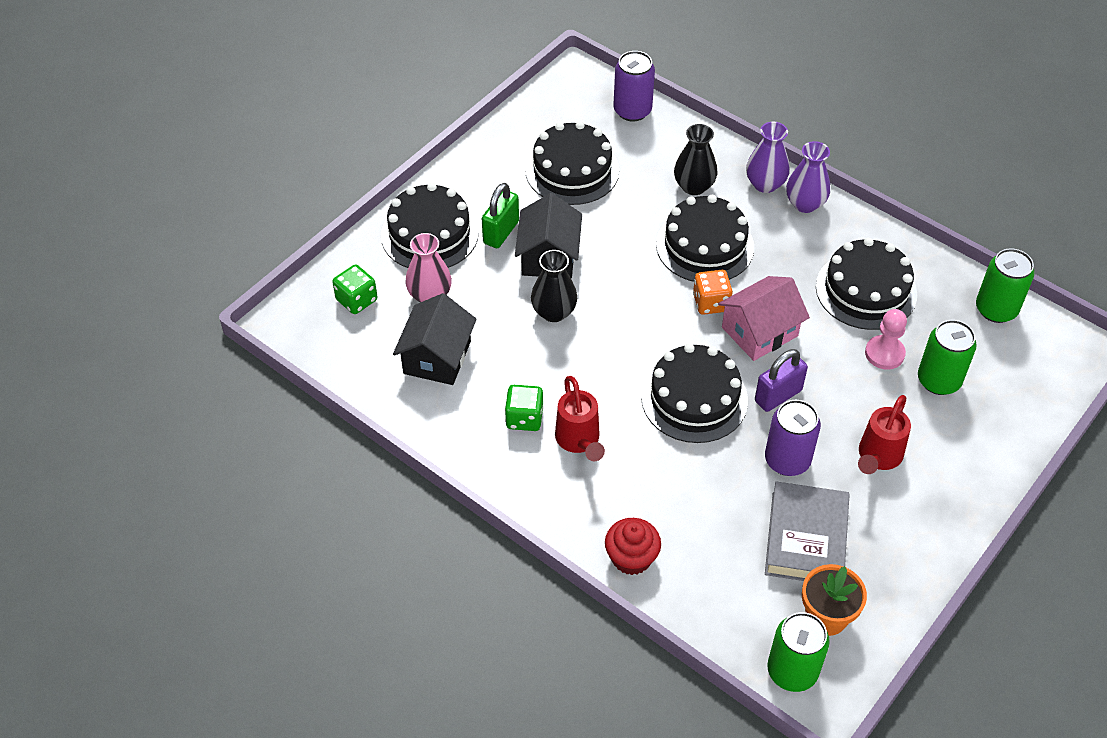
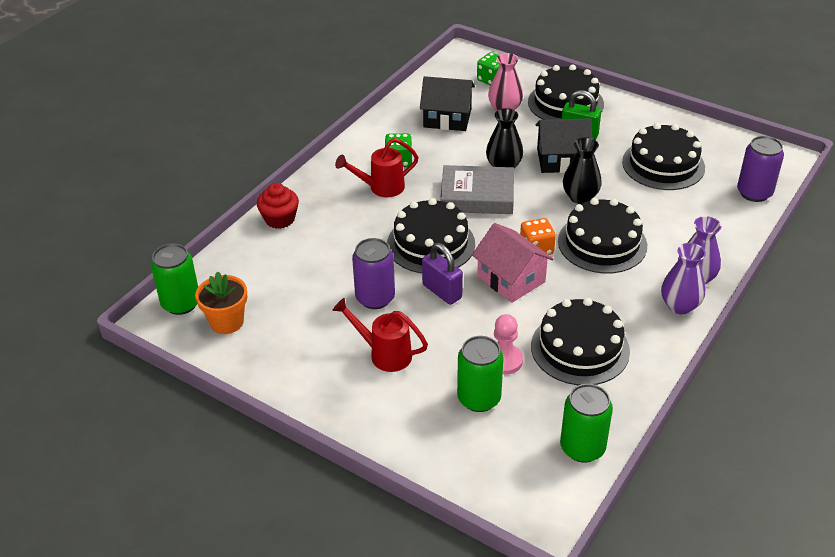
camera: 85 degrees right, 10 degrees down
black vase [674,124,717,195] -> black vase moved to [563,137,602,204]
grey book [765,481,850,581] -> grey book moved to [440,165,514,214]

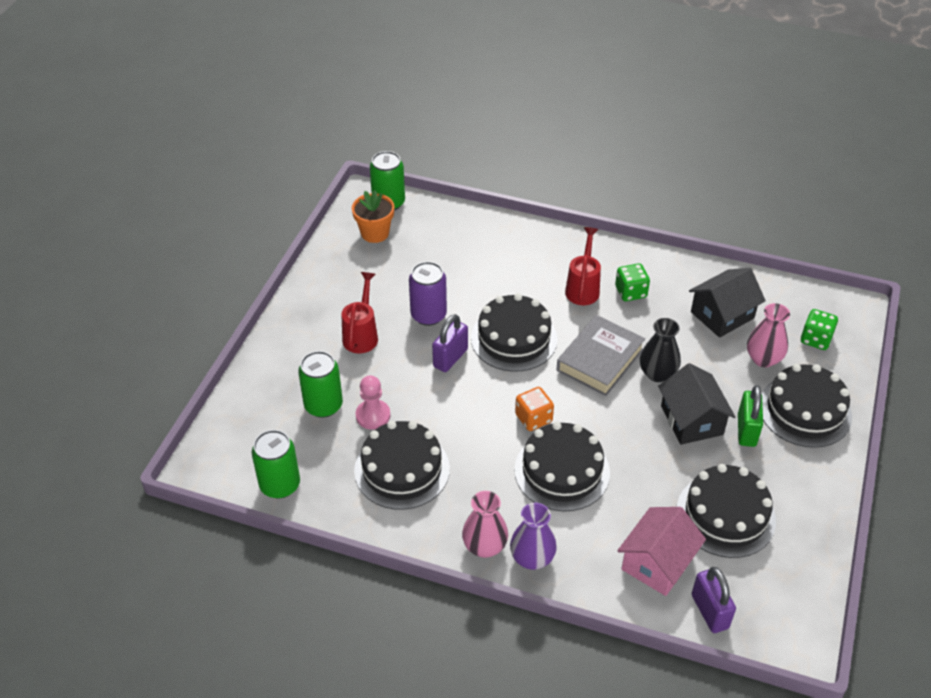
camera: 75 degrees right, 5 degrees up
red cupcake [257,183,299,229] -> none
red watering can [335,138,419,197] -> red watering can turned 45 degrees clockwise [565,227,601,305]
black house [420,76,475,131] -> black house turned 60 degrees clockwise [689,268,766,338]
grey book [440,165,514,214] -> grey book turned 45 degrees clockwise [556,315,645,396]
pink house [472,223,554,303] -> pink house moved to [617,507,706,596]
black vase [563,137,602,204] -> none
purple vase [661,243,706,314] -> pink vase [462,491,508,558]
purple can [737,136,784,202] -> purple padlock [692,567,736,633]

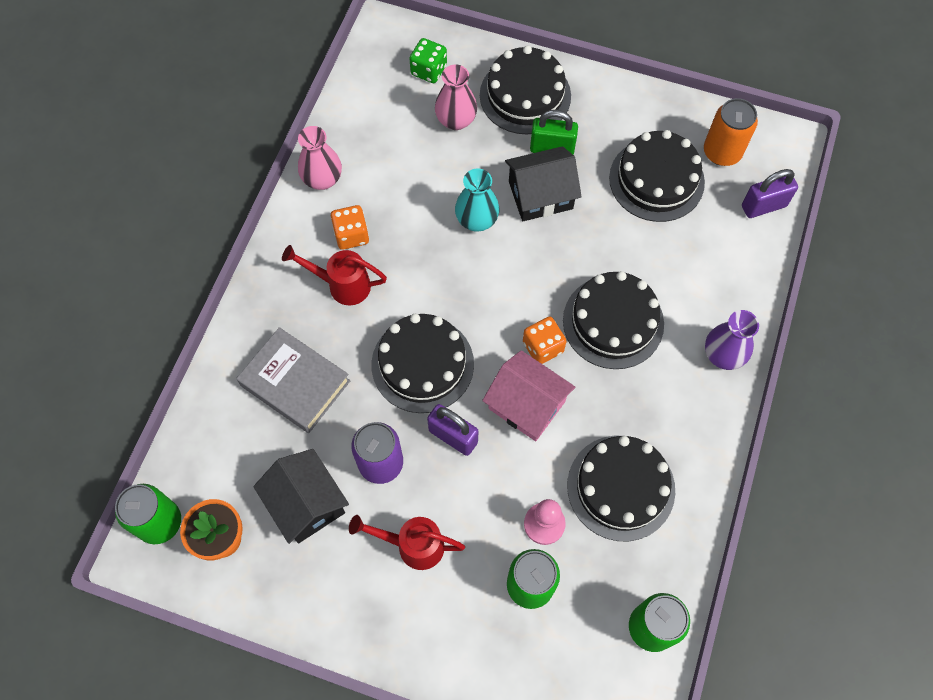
camera: 90 degrees left, 20 degrees up
pink vase [462,491,508,558] -> pink vase moved to [298,126,342,190]
grey book [556,315,645,396] -> grey book moved to [236,327,350,433]
green dice [615,263,650,301] -> orange dice [331,205,369,250]
pink house [617,507,706,596] -> pink house moved to [482,350,575,441]
black vase [640,318,681,382] -> turquoise vase [455,169,499,232]
black house [689,268,766,338] -> black house moved to [253,449,349,544]
none -> orange can [704,98,758,166]

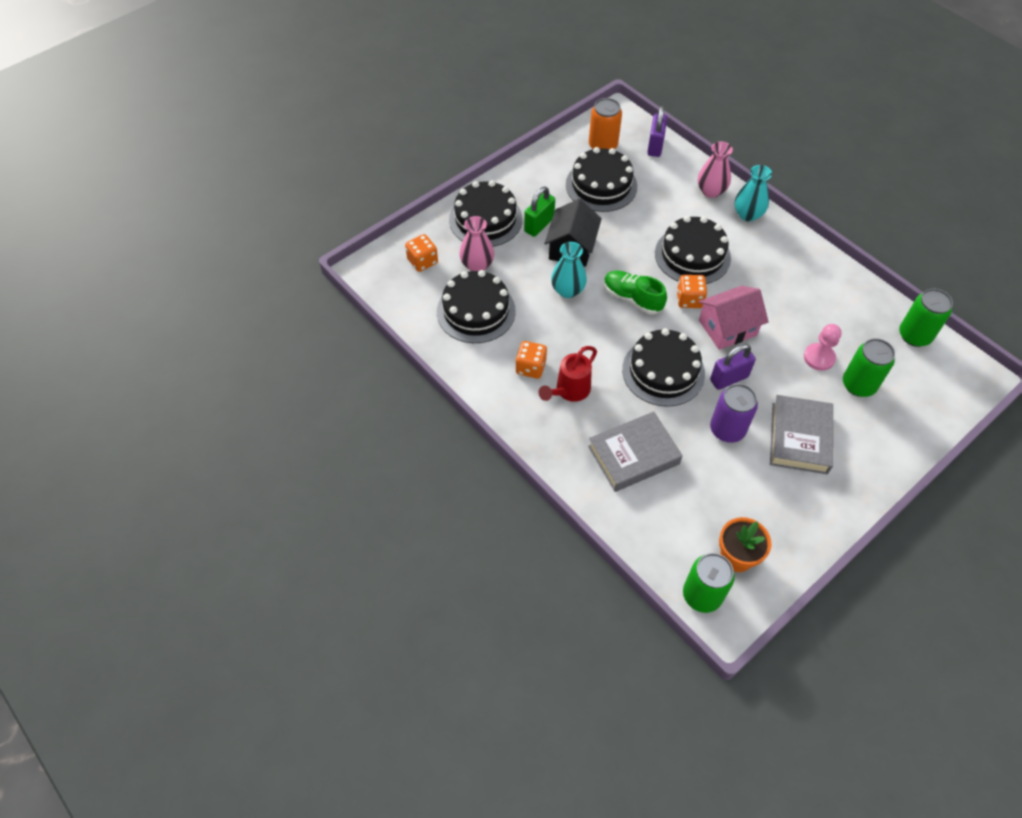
camera: 60 degrees left, 10 degrees down
black house [253,449,349,544] -> none
pink vase [298,126,342,190] -> pink vase moved to [698,142,733,198]
red watering can [349,515,465,570] -> grey book [770,395,833,474]
green dice [409,38,447,83] -> orange dice [405,234,438,272]
black cake [567,436,675,541] -> black cake moved to [437,270,516,343]
purple vase [705,310,759,370] -> turquoise vase [735,165,772,222]
none -> green shoe [604,270,667,314]

